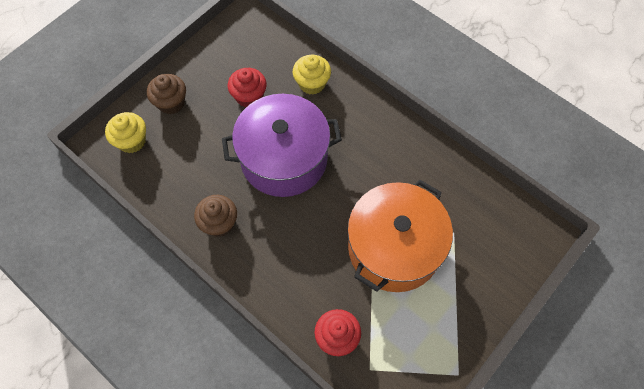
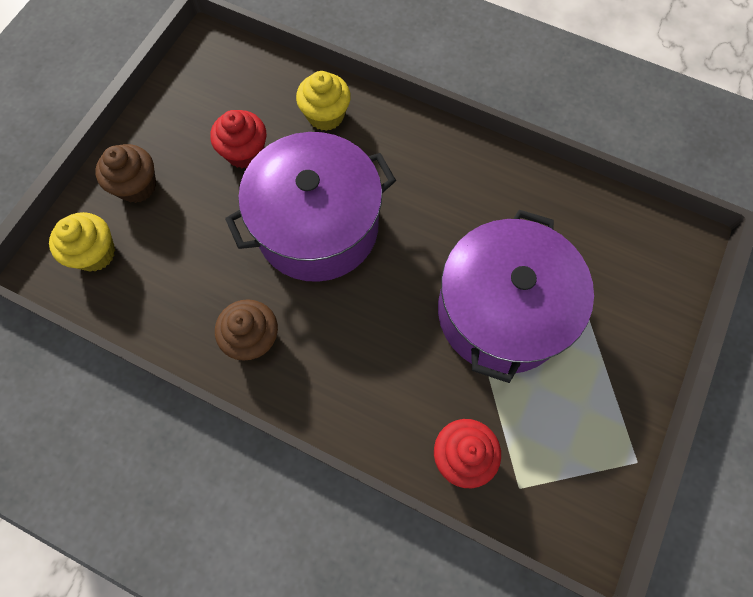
camera: 15 degrees left, 5 degrees up
orange pot [347,180,453,292] -> purple pot [438,210,594,383]

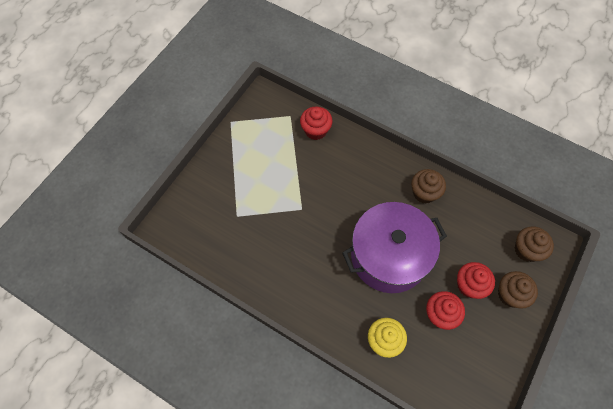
camera: 175 degrees left, 5 degrees down
yellow cupcake [49,212,115,272] -> brown cupcake [515,227,554,262]
purple pot [438,210,594,383] -> none
none -> red cupcake [457,262,495,299]

